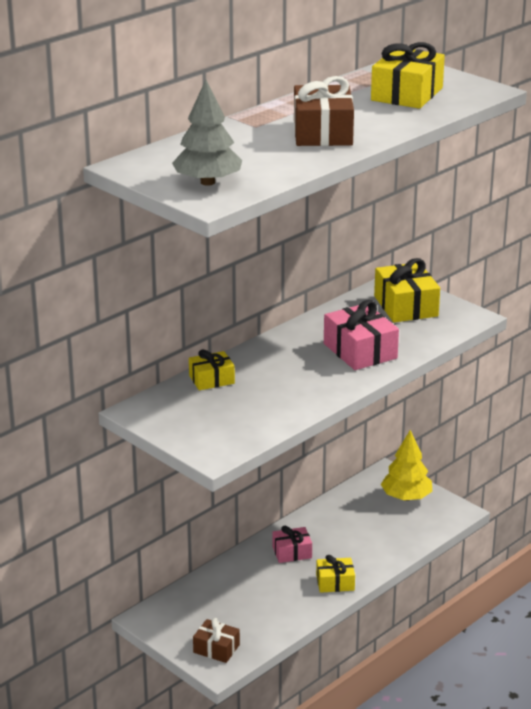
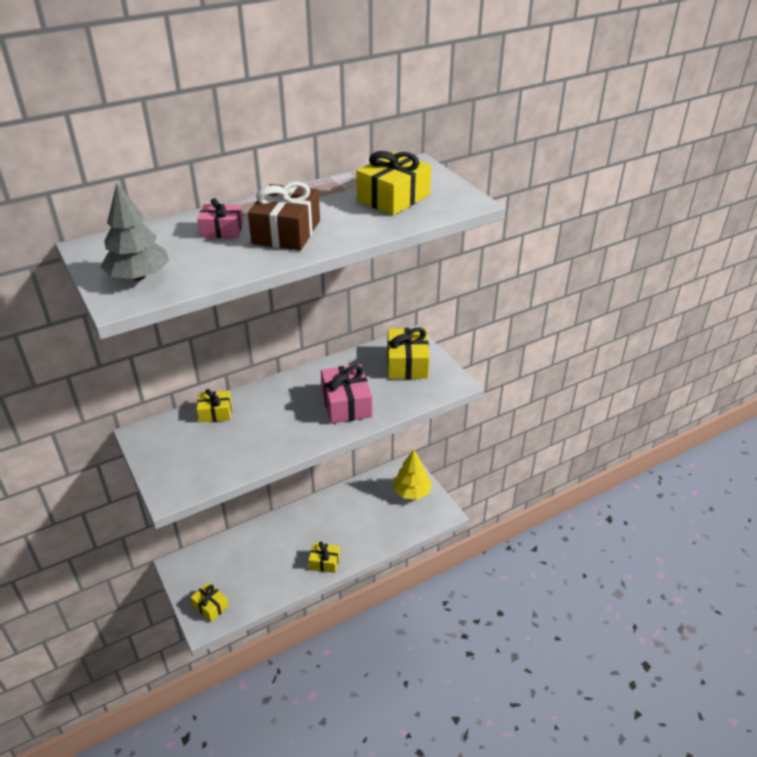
camera: 15 degrees right, 10 degrees up
brown gift [193,618,240,663] -> yellow gift [190,582,229,622]
pink gift [272,526,312,563] -> pink gift moved to [197,198,243,238]

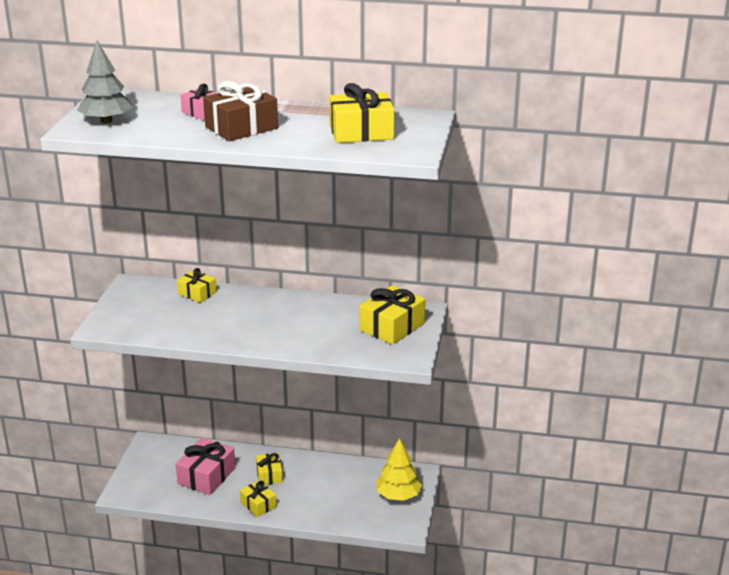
camera: 40 degrees right, 10 degrees down
yellow gift [190,582,229,622] -> yellow gift moved to [256,453,283,485]
pink gift [321,364,372,424] -> pink gift moved to [176,438,235,495]

